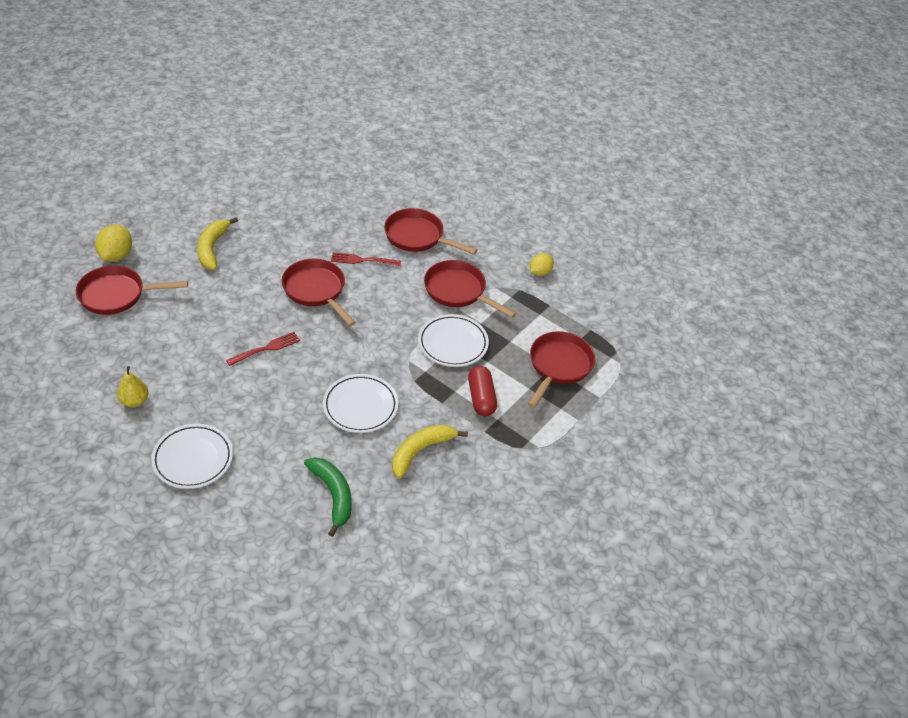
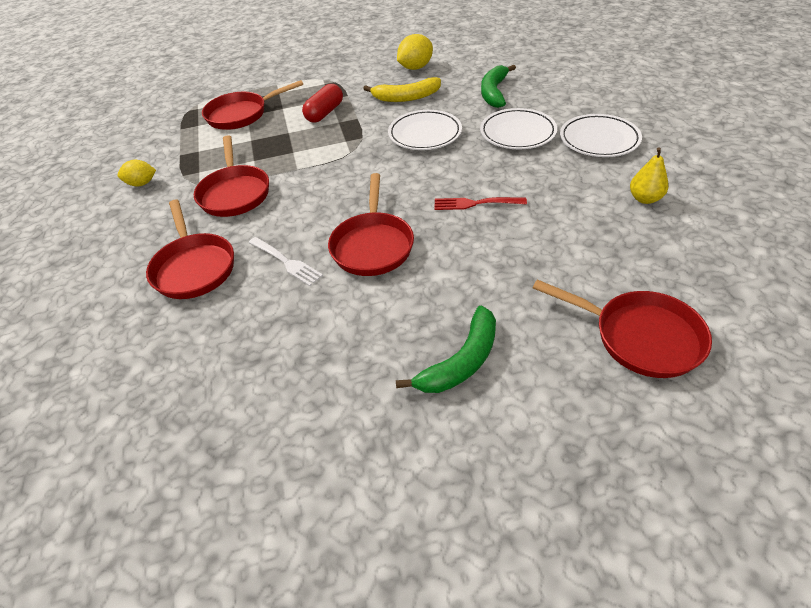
camera: 135 degrees left, 0 degrees up
yellow lemon [95,225,132,262] -> yellow lemon moved to [397,34,433,70]
yellow banana [197,217,238,270] -> green banana [396,306,496,393]
red fork [331,252,401,266] -> white fork [249,237,323,286]
white plate [418,314,489,367] -> white plate moved to [480,108,557,150]

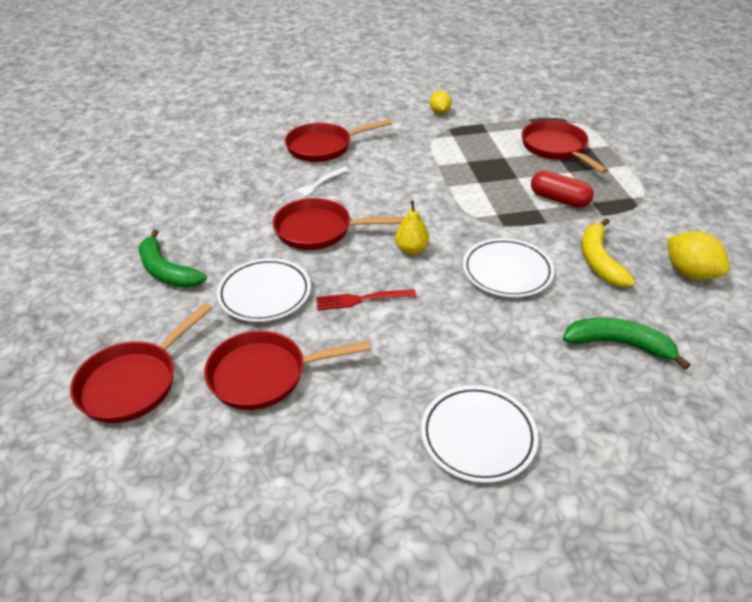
camera: 90 degrees right, 5 degrees down
red pan [194,135,269,217] -> red pan moved to [204,330,371,410]
red fork [435,197,527,210] -> red fork turned 105 degrees counterclockwise [316,289,416,310]
white plate [480,108,557,150] -> white plate moved to [217,258,311,322]
yellow pear [630,147,668,204] -> yellow pear moved to [395,201,429,255]

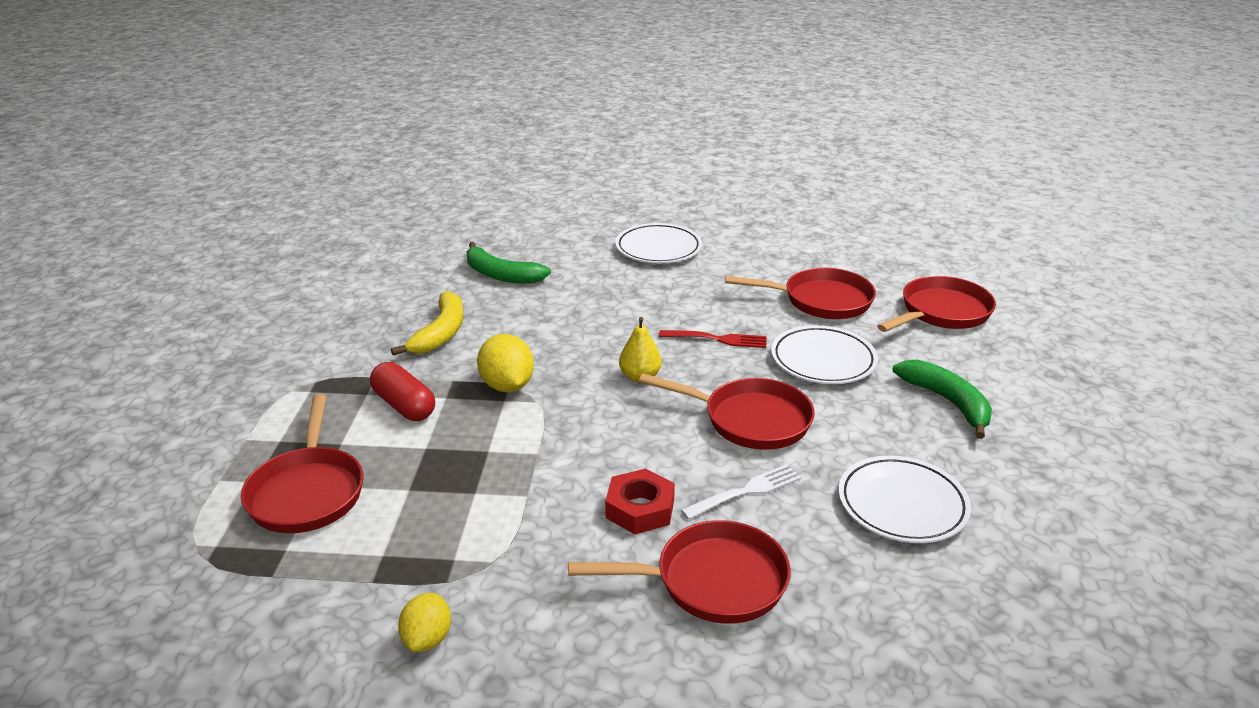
camera: 165 degrees left, 10 degrees down
white plate [463,238,555,298] -> white plate moved to [838,455,971,543]
yellow lemon [667,231,729,280] -> yellow lemon moved to [477,334,534,392]
none -> red nut [605,469,675,534]

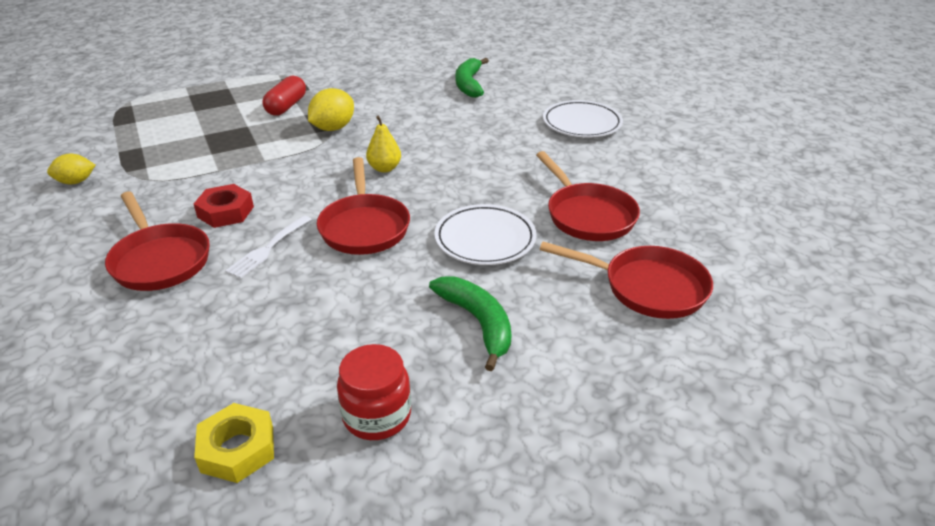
camera: 60 degrees right, 5 degrees up
red pan [241,394,363,533] -> none
yellow banana [391,291,464,356] -> none
red fork [659,330,767,348] -> none
white fork [681,464,801,519] -> white fork turned 90 degrees clockwise [225,216,312,279]
white plate [838,455,971,543] -> none
green banana [892,360,992,439] -> green banana turned 60 degrees counterclockwise [429,276,511,371]
none -> yellow nut [194,403,274,483]
none -> red jar [337,344,411,440]

